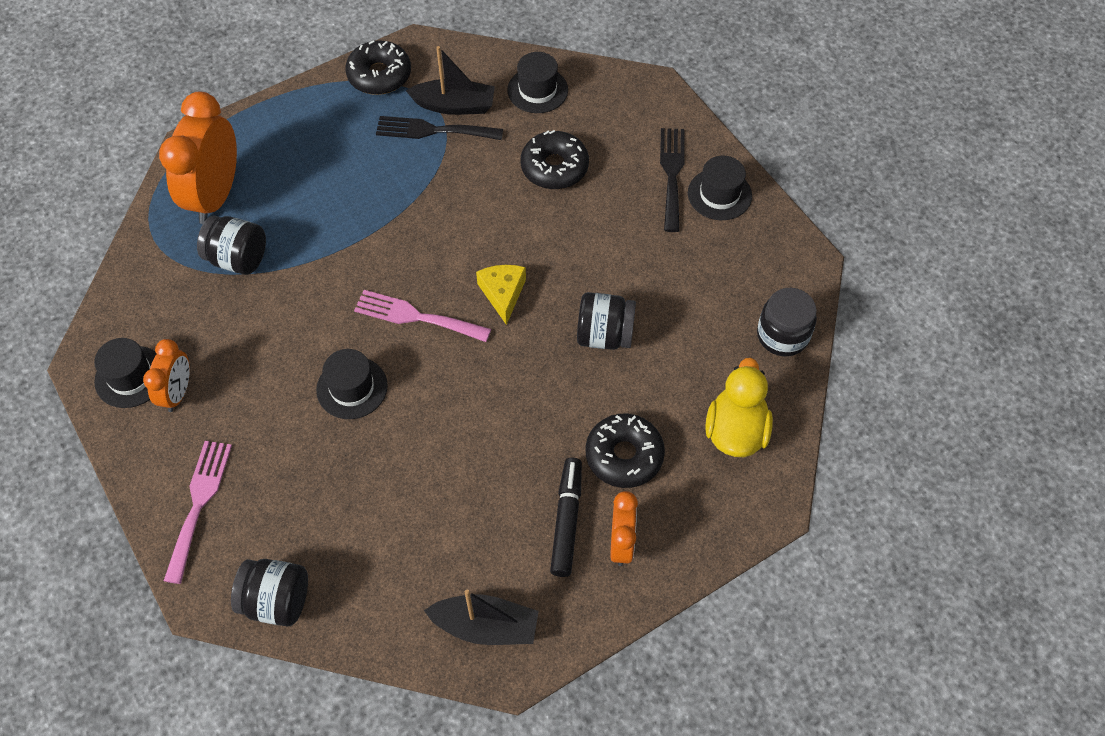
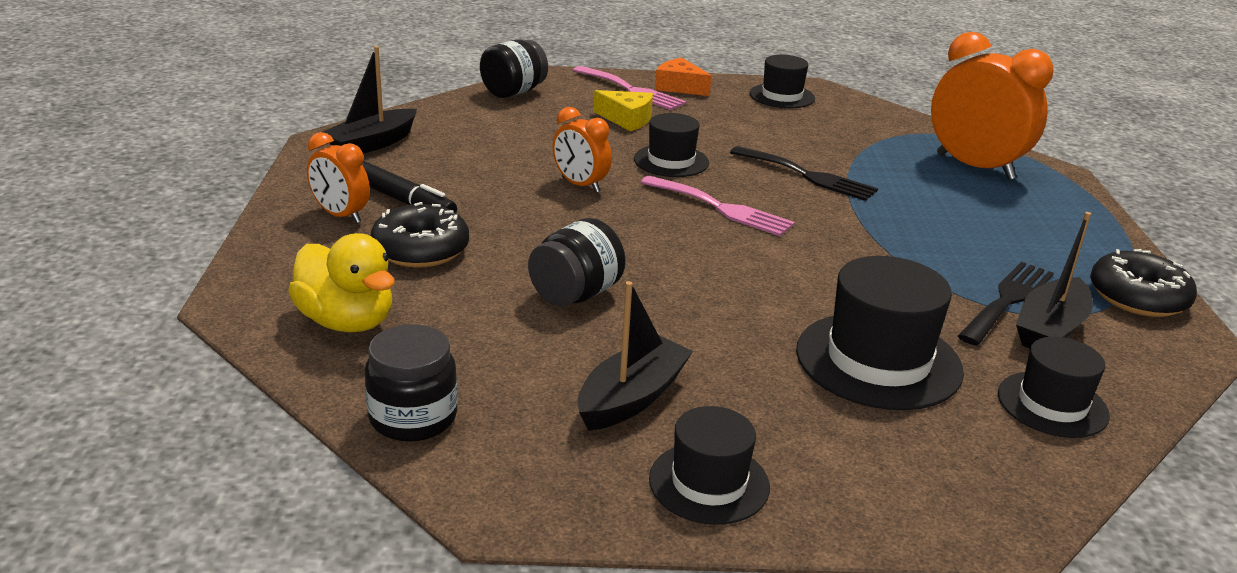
camera: 120 degrees right, 30 degrees down
orange clock [143,339,190,412] -> orange clock moved to [553,107,612,192]
black jar [197,216,266,275] -> none
pink fork [354,290,491,342] -> pink fork turned 75 degrees clockwise [640,176,795,236]
yellow cheese [476,265,526,325] -> yellow cheese moved to [594,90,653,131]
black donut [521,130,589,189] -> black hat [796,256,964,410]
black fork [660,128,685,232] -> black fork moved to [730,146,878,201]
none -> black boat [578,281,693,431]
none -> orange cheese [655,58,712,96]

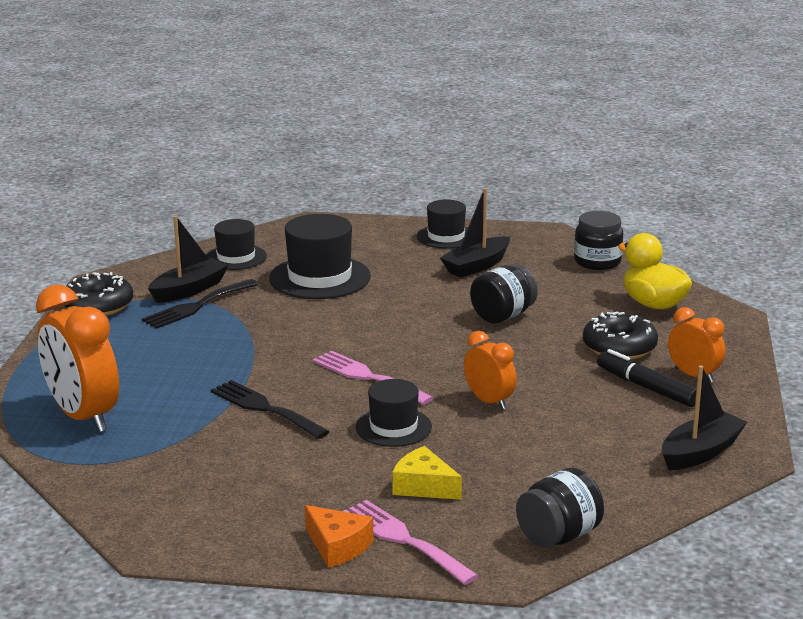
camera: 170 degrees left, 5 degrees down
black hat [750,55,815,108] -> none

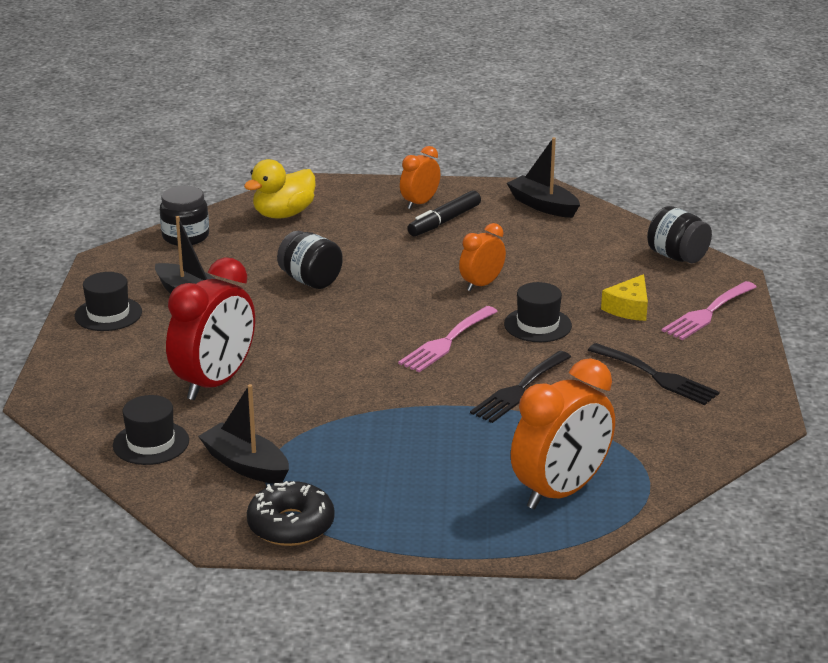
camera: 95 degrees left, 5 degrees up
black fork [142,279,259,329] -> black fork moved to [588,343,720,405]
black hat [269,214,371,299] -> red clock [166,257,255,400]
orange cheese [305,505,373,568] -> none
black donut [583,312,658,360] -> none

